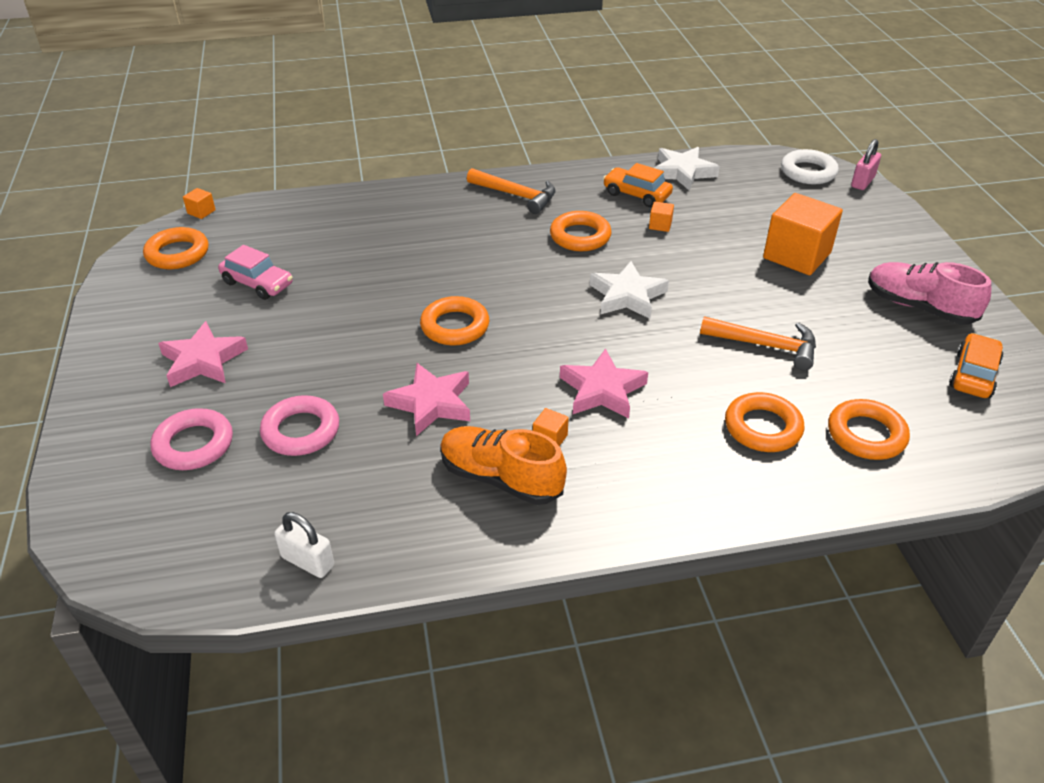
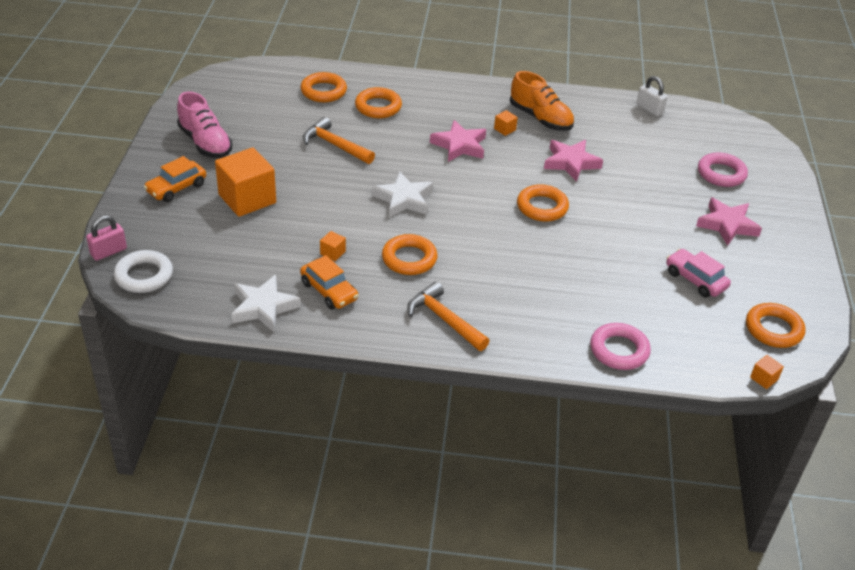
camera: 165 degrees left, 0 degrees up
pink ring [260,395,339,456] -> pink ring moved to [590,323,651,370]
orange car [949,333,1003,398] -> orange car moved to [144,156,206,202]

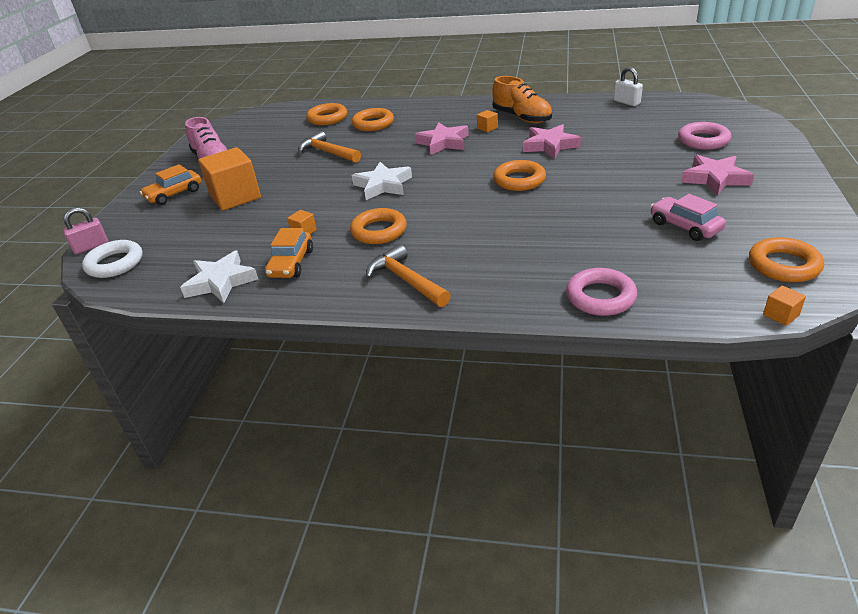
camera: 10 degrees right, 5 degrees down
orange car [300,255,358,309] -> orange car turned 45 degrees clockwise [265,228,313,278]

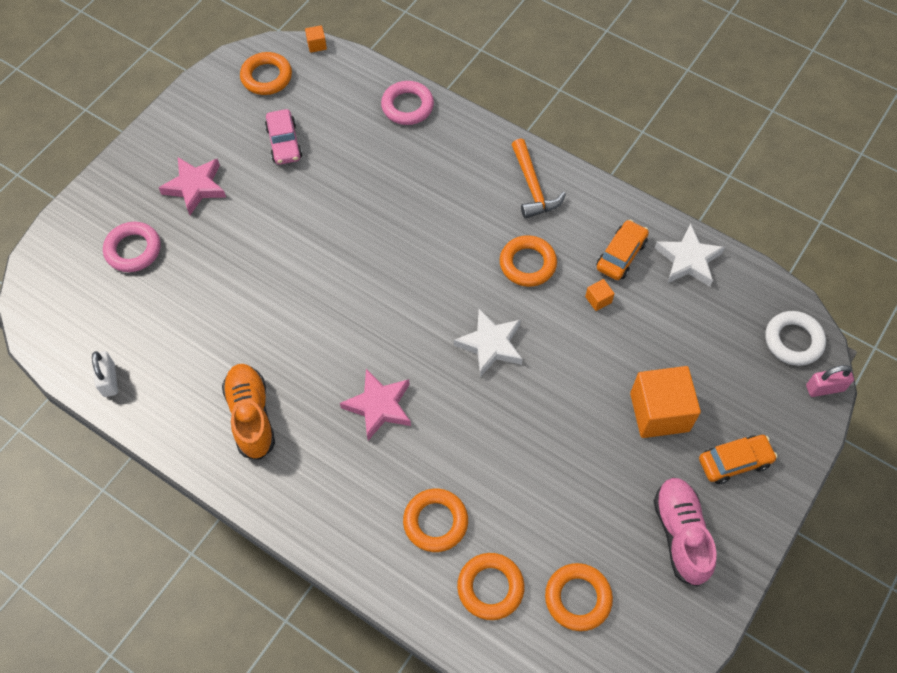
camera: 160 degrees left, 25 degrees up
orange hammer [298,131,361,163] -> none
orange cube [477,110,498,132] -> none
orange ring [493,160,546,191] -> orange ring moved to [545,563,613,631]
pink star [523,124,581,159] -> none

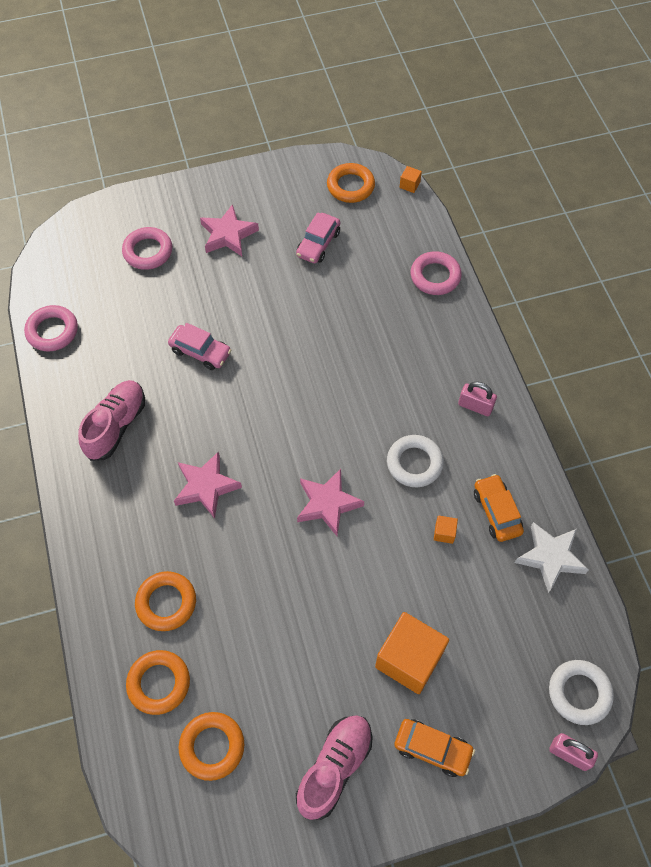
camera: 40 degrees right, 0 degrees up
white padlock [92,351,118,397] -> pink ring [24,305,78,351]
orange shoe [222,364,275,460] -> pink shoe [78,380,145,461]
white star [454,309,523,377] -> pink star [297,469,364,536]
orange ring [500,235,557,287] -> white ring [387,435,444,487]
orange hammer [512,139,566,219] -> pink padlock [458,382,497,416]
orange car [597,220,649,280] -> orange car turned 90 degrees counterclockwise [474,474,524,542]
none -> pink car [168,323,231,370]

